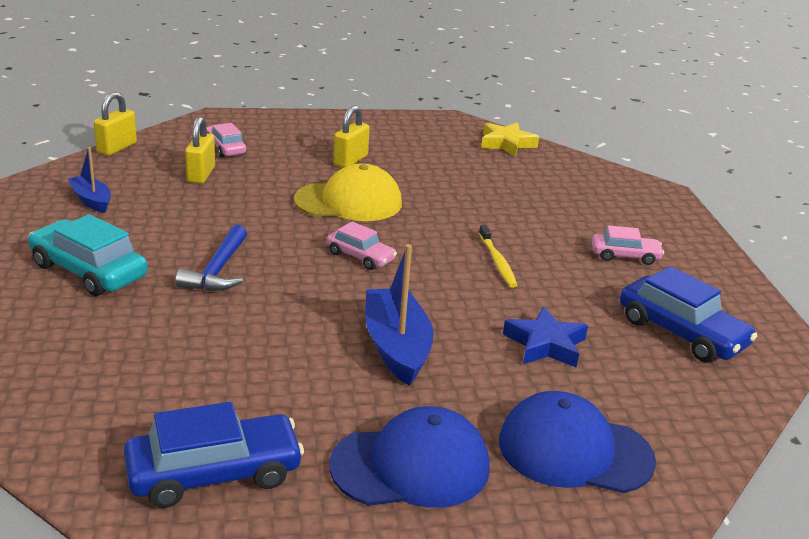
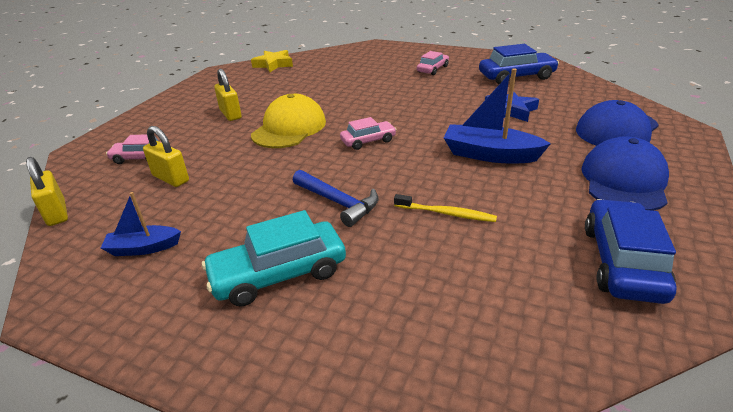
camera: 55 degrees left, 5 degrees up
yellow toothbrush [479,225,517,287] -> yellow toothbrush moved to [394,194,497,222]

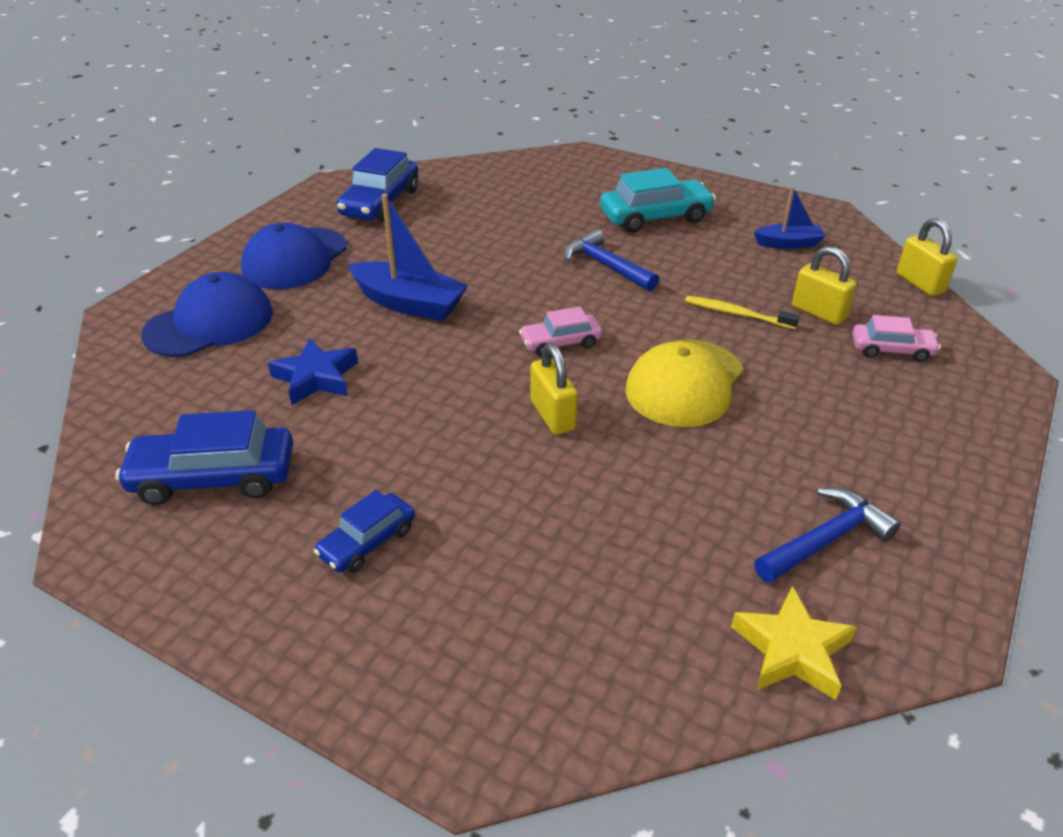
camera: 175 degrees left, 5 degrees up
yellow padlock [214,69,242,121] -> yellow padlock moved to [531,343,578,435]
yellow toothbrush [394,194,497,222] -> yellow toothbrush moved to [685,296,800,329]
pink car [417,51,449,75] -> blue car [314,490,415,573]
none -> blue hammer [754,487,901,583]

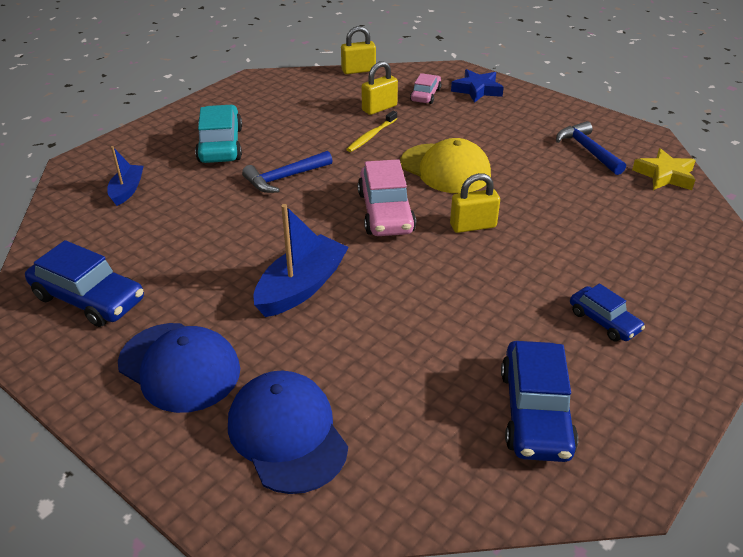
camera: 80 degrees left, 0 degrees up
blue star [268,338,358,405] -> blue star moved to [451,69,504,103]
pink car [519,306,602,356] -> pink car [358,159,416,236], size x1.69
blue boat [754,186,826,249] -> blue boat moved to [107,146,144,206]

